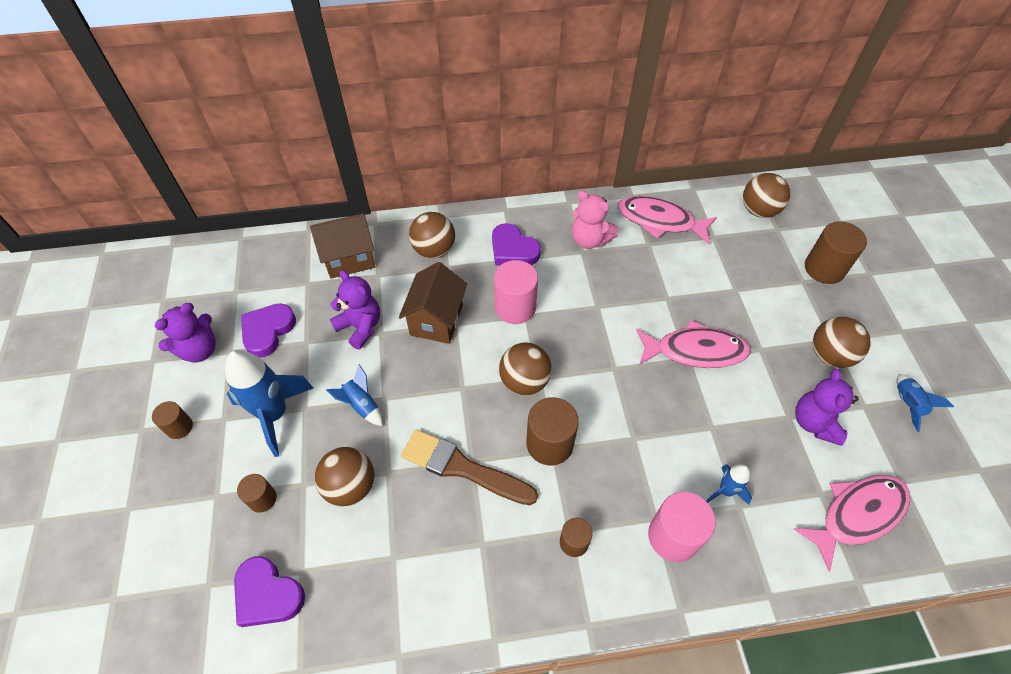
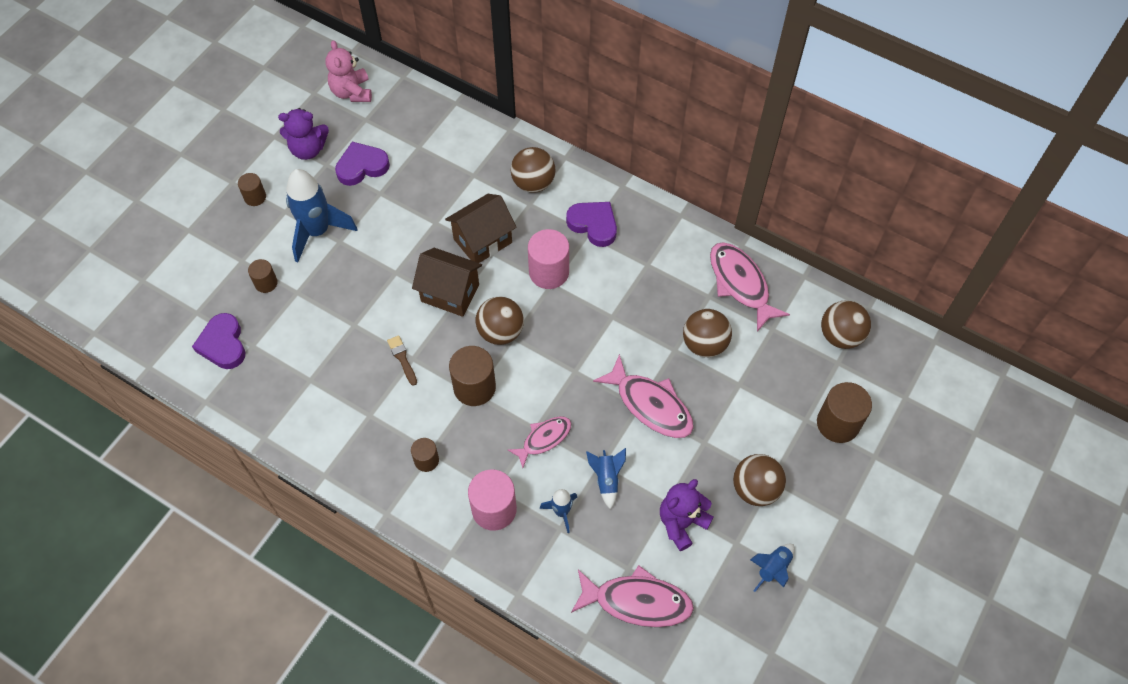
camera: 40 degrees right, 5 degrees up
brown house [310,213,375,279] -> brown house moved to [412,248,482,317]
brown ball [314,447,374,506] -> brown ball moved to [683,309,732,357]
blue rocket [326,364,383,426] -> blue rocket moved to [586,448,626,510]
purple teddy bear [330,270,380,349] -> none
brown brush [401,429,538,505] -> brown brush [387,335,417,386], size x0.47
purple heart [492,223,541,265] -> purple heart turned 135 degrees clockwise [566,202,617,247]
pink teddy bear [572,190,618,249] -> pink teddy bear moved to [325,40,372,102]
none -> pink fish [508,416,571,468]

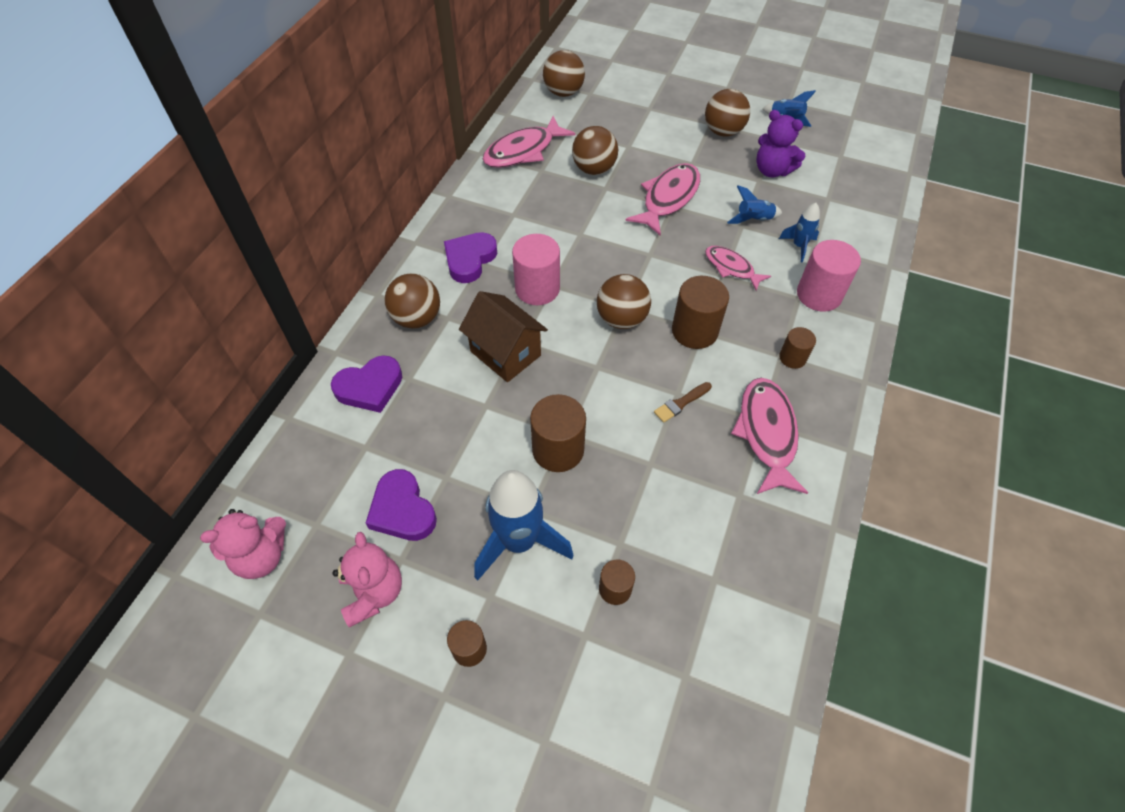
camera: 100 degrees left, 5 degrees down
purple heart [192,313,245,369] -> purple heart moved to [331,355,402,413]
purple teddy bear [278,108,329,160] -> pink teddy bear [332,532,402,627]
brown house [412,248,482,317] -> none
pink fish [571,565,694,627] -> pink fish moved to [731,378,808,494]
brown cylinder [817,382,872,443] -> brown cylinder moved to [530,394,586,472]

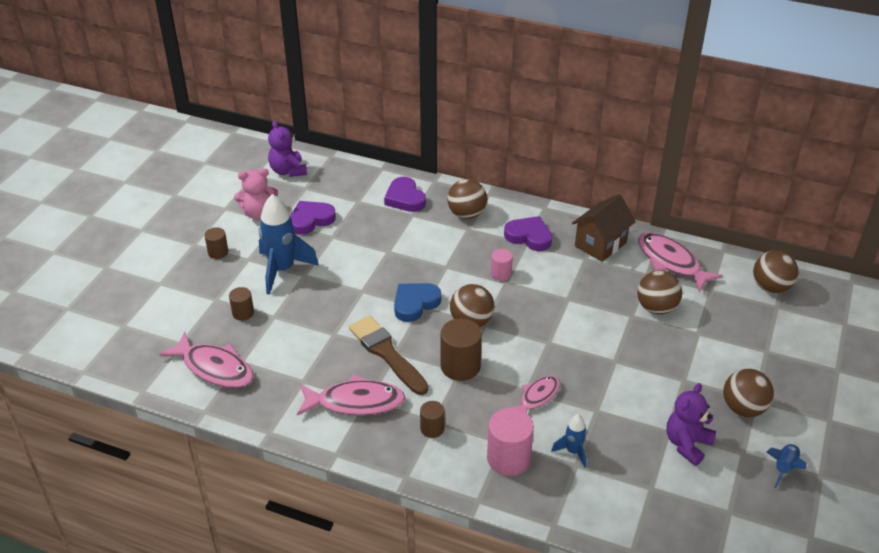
camera: 90 degrees right, 15 degrees down
pink teddy bear [200,509,286,579] -> purple teddy bear [268,120,307,177]
brown house [459,291,548,382] -> brown house moved to [572,194,636,262]
pink cylinder [512,234,560,305] -> pink cylinder [491,249,513,281], size x0.57
brown cylinder [530,394,586,472] -> none
pink fish [626,163,700,236] -> pink fish moved to [159,332,254,388]
brown brush [654,382,712,423] -> brown brush [349,316,428,395], size x2.15
blue rocket [727,185,782,224] -> none
none -> blue heart [394,283,441,322]

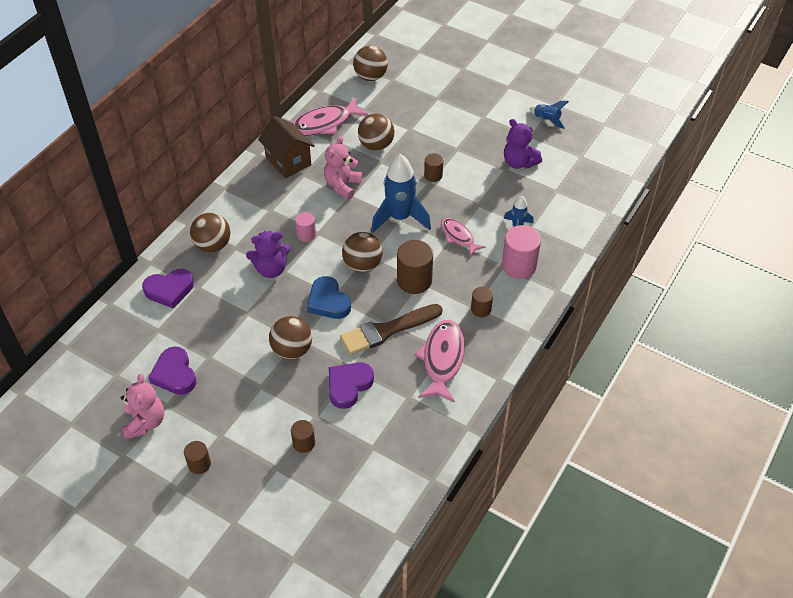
camera: 80 degrees left, 10 degrees up
pink fish [159,332,254,388] -> none
blue rocket [259,194,319,295] -> blue rocket moved to [371,154,431,233]
purple teddy bear [268,120,307,177] -> purple teddy bear moved to [246,231,291,278]
purple heart [504,216,552,251] -> purple heart moved to [329,362,374,409]
brown ball [723,369,774,417] -> brown ball moved to [269,316,312,359]
none -> pink teddy bear [324,136,363,200]
none -> brown cylinder [424,153,443,182]

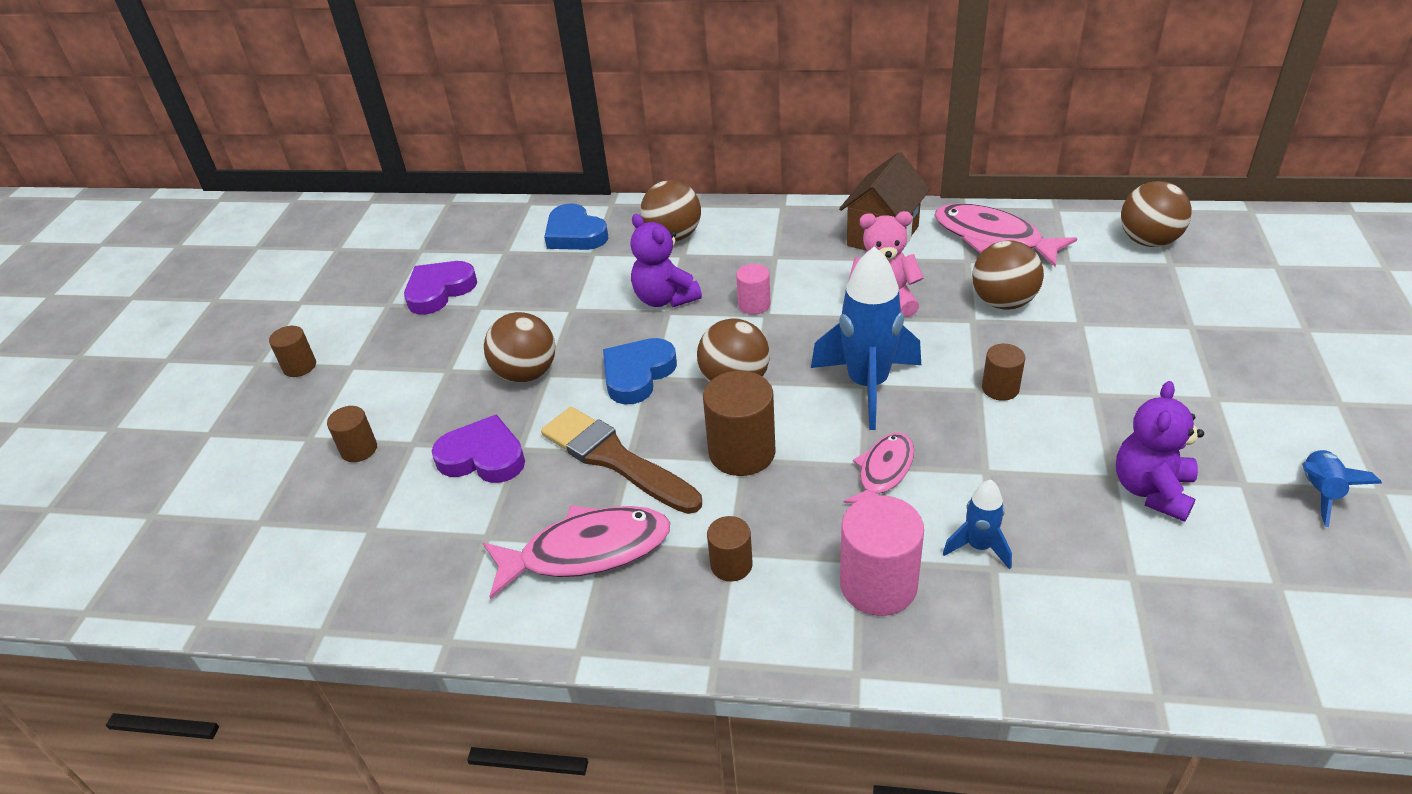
camera: 70 degrees right, 10 degrees down
pink teddy bear [121,374,164,439] -> none
purple heart [142,269,194,309] -> blue heart [544,203,608,250]

